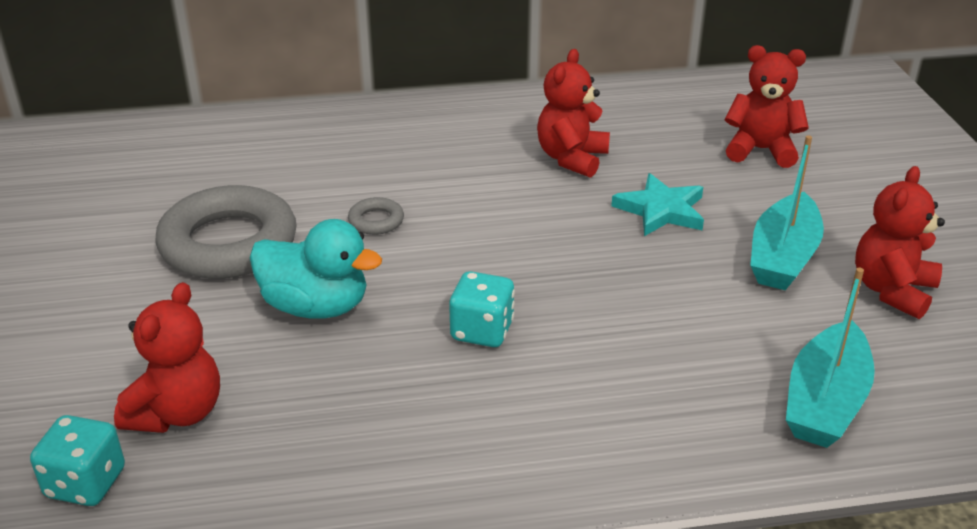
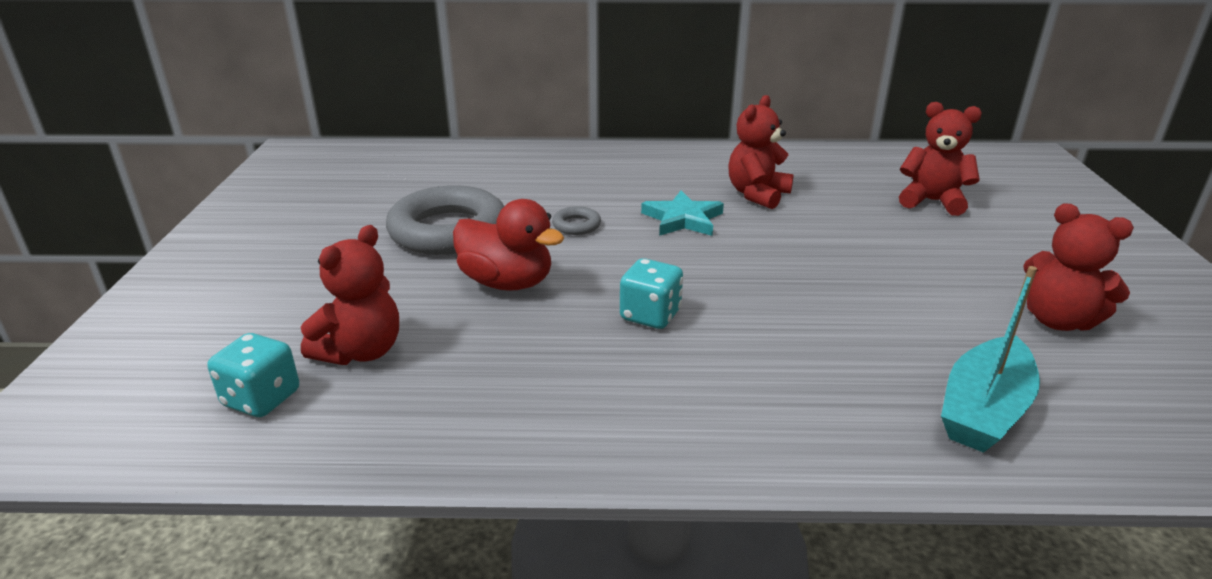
camera: 10 degrees right, 5 degrees down
turquoise duck [250,219,382,319] -> red duck [453,199,564,291]
turquoise star [611,173,704,236] -> turquoise star moved to [641,191,724,236]
turquoise boat [750,135,824,290] -> none
red teddy bear [855,166,945,319] -> red teddy bear turned 90 degrees counterclockwise [1023,204,1134,331]

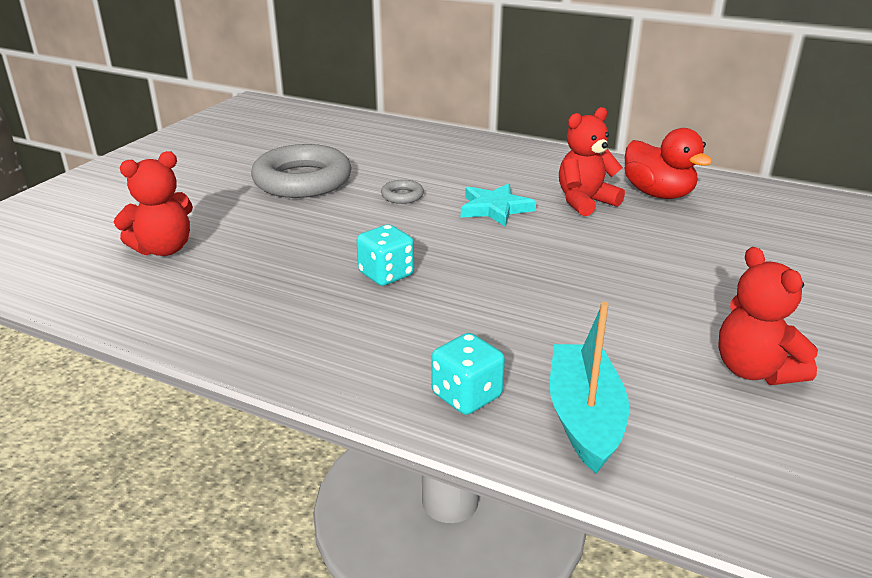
camera: 25 degrees right, 0 degrees up
turquoise dice [207,333,299,417] -> turquoise dice moved to [431,333,505,415]
red duck [453,199,564,291] -> red duck moved to [624,128,713,199]
red teddy bear [899,102,982,216] -> none
turquoise boat [941,266,1040,453] -> turquoise boat turned 120 degrees clockwise [550,301,629,474]

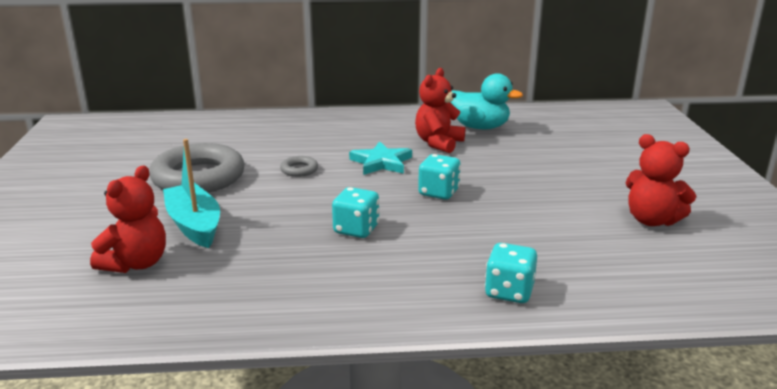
camera: 30 degrees left, 5 degrees down
turquoise boat [550,301,629,474] -> turquoise boat moved to [163,139,220,248]
red duck [624,128,713,199] -> turquoise duck [450,73,523,129]
none -> turquoise dice [418,154,461,200]

